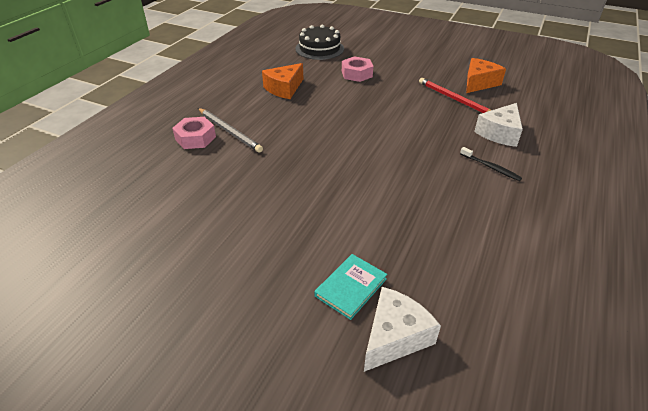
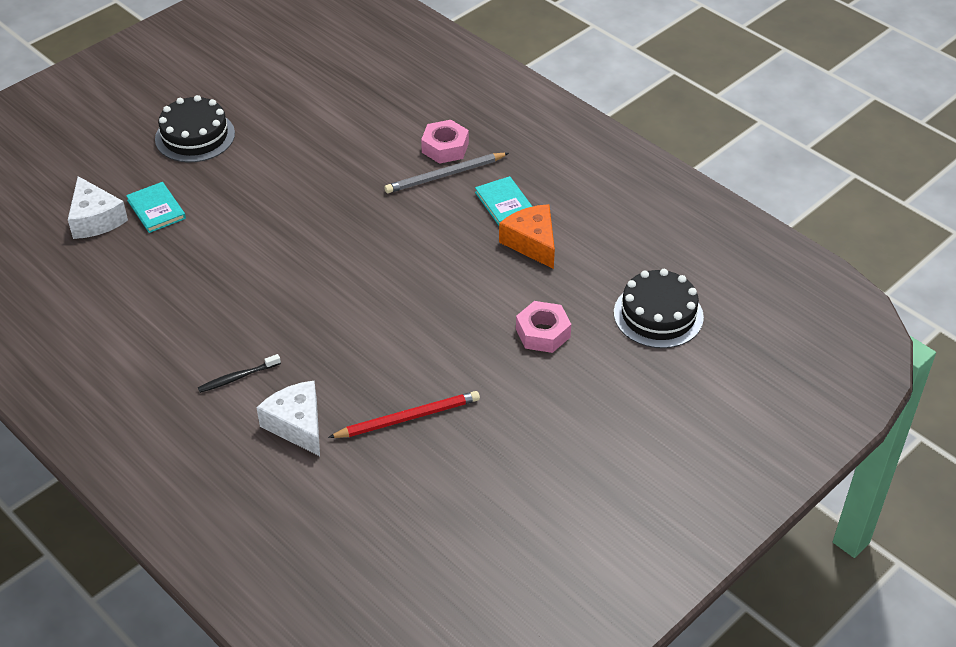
camera: 110 degrees right, 5 degrees up
orange cheese [466,58,506,93] -> none
none -> black cake [155,95,235,162]
none -> turquoise book [475,176,533,226]

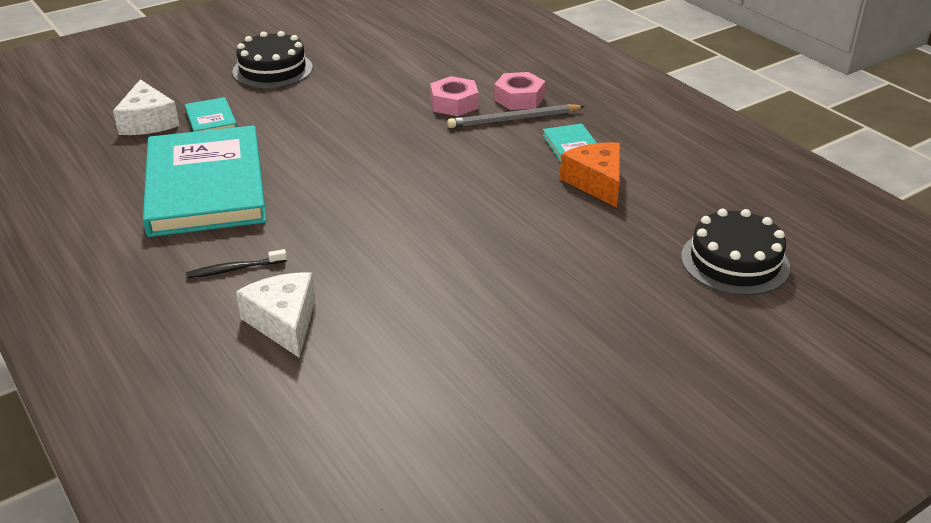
camera: 10 degrees right, 10 degrees down
red pencil [328,391,480,438] -> none
pink nut [516,301,571,353] -> pink nut moved to [430,76,478,116]
none -> turquoise book [143,125,267,237]

